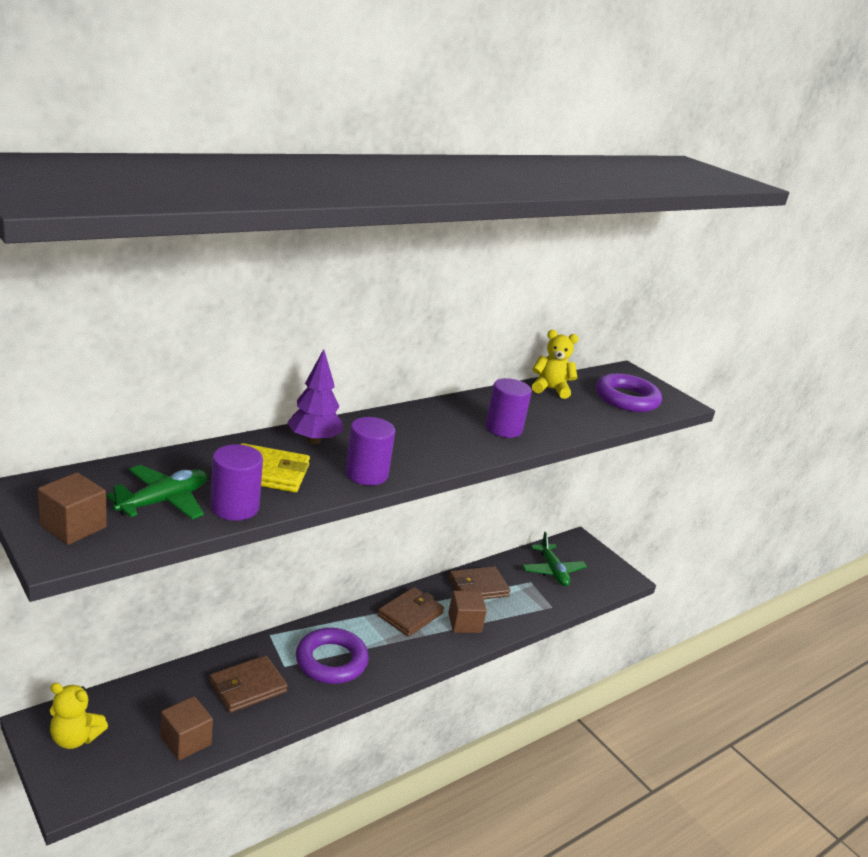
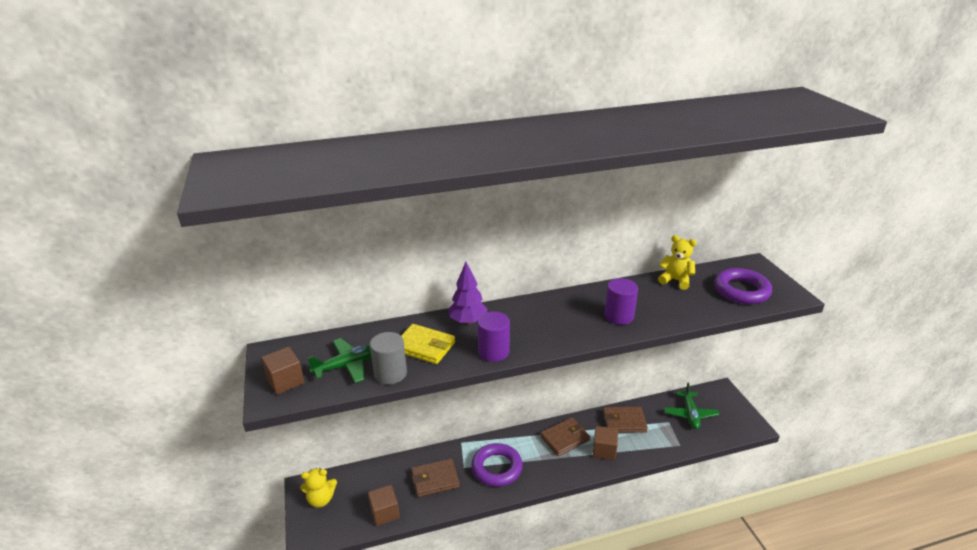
camera: 25 degrees right, 5 degrees up
yellow teddy bear [50,683,108,749] -> yellow teddy bear turned 45 degrees counterclockwise [300,468,337,508]
purple cylinder [210,444,263,521] -> grey cylinder [370,332,407,385]

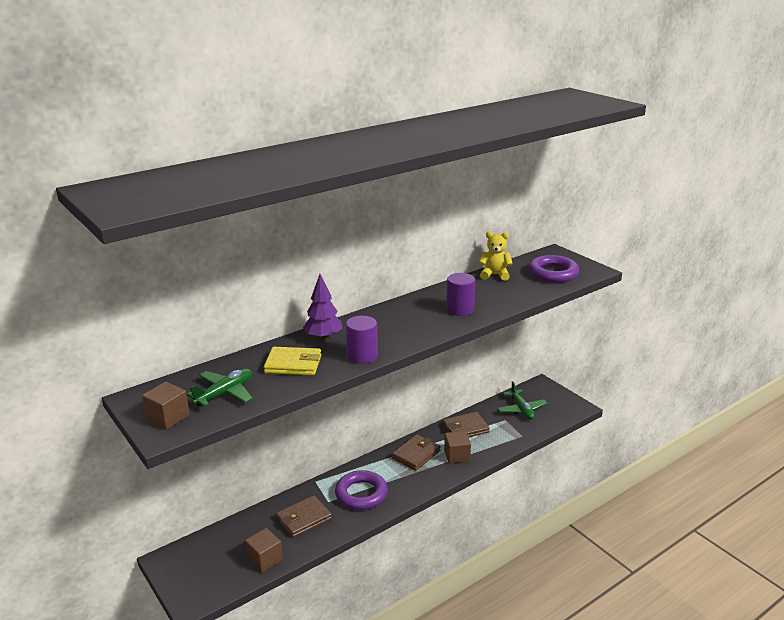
camera: 20 degrees left, 5 degrees down
yellow teddy bear [300,468,337,508] -> none
grey cylinder [370,332,407,385] -> none

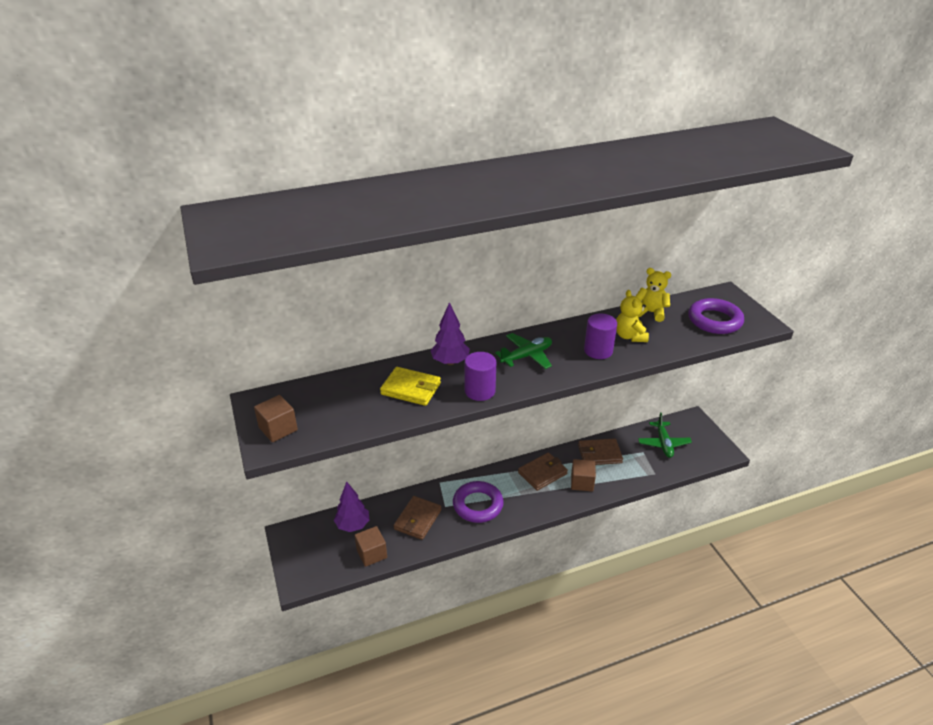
camera: 15 degrees right, 10 degrees up
green plane [187,369,253,407] -> green plane moved to [495,333,552,369]
brown wallet [276,496,332,538] -> brown wallet turned 45 degrees counterclockwise [394,496,441,540]
none -> purple tree [334,482,369,532]
none -> yellow teddy bear [616,290,649,342]

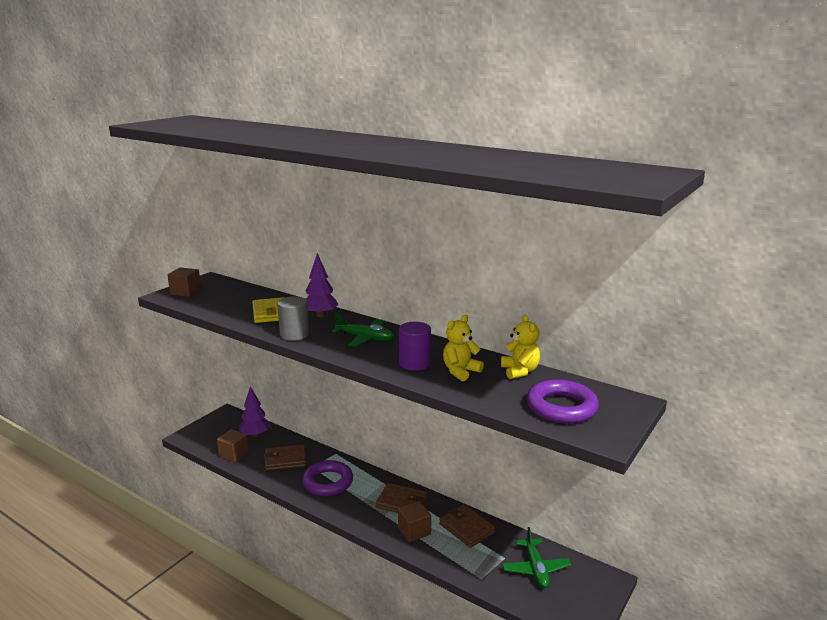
camera: 55 degrees right, 15 degrees down
purple cylinder [465,352,496,401] -> grey cylinder [277,296,309,341]
green plane [638,413,692,458] -> green plane turned 60 degrees counterclockwise [502,527,571,588]

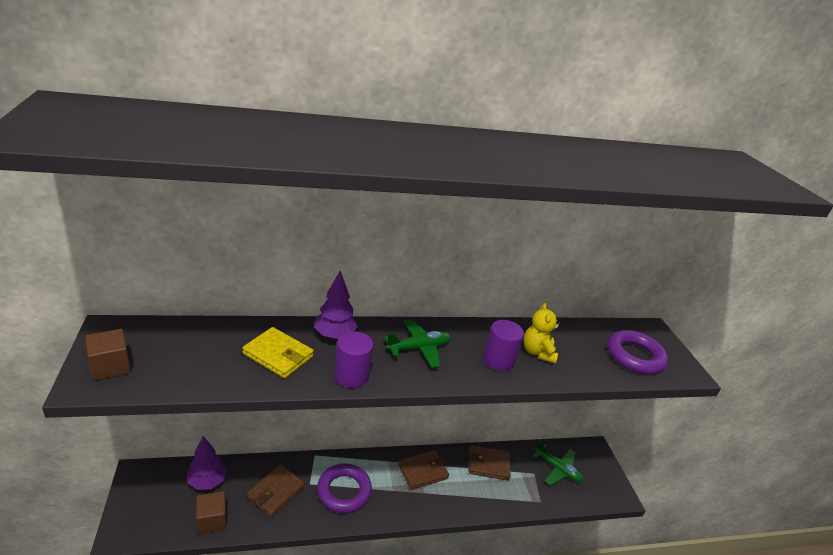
camera: 50 degrees left, 10 degrees up
grey cylinder [277,296,309,341] -> purple cylinder [334,331,374,388]
brown cube [398,501,431,542] -> none
yellow teddy bear [501,315,540,379] -> none

